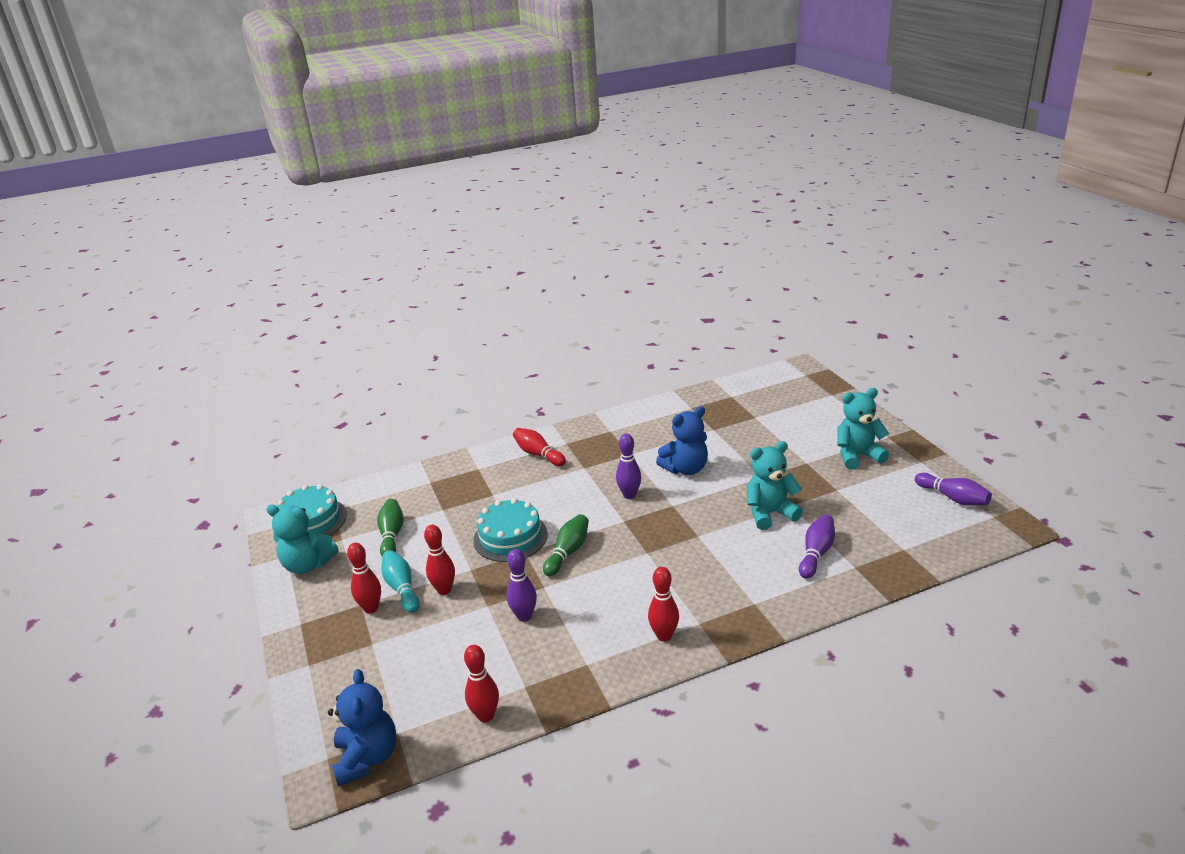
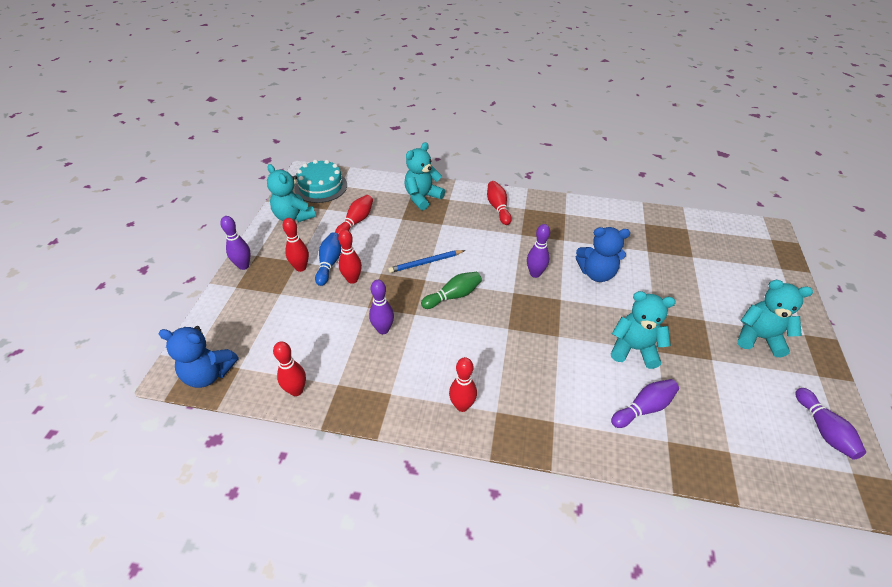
camera: 30 degrees right, 15 degrees up
blue teddy bear [328,669,396,786] -> blue teddy bear turned 75 degrees clockwise [158,326,238,388]
green bowling pin [377,499,404,556] -> red bowling pin [335,195,373,234]
turquoise bowling pin [382,550,420,613] -> blue bowling pin [315,232,341,286]
turquoise cake [473,498,548,562] -> blue pencil [388,250,465,273]
none -> purple bowling pin [220,216,251,270]
none -> turquoise teddy bear [404,142,445,210]

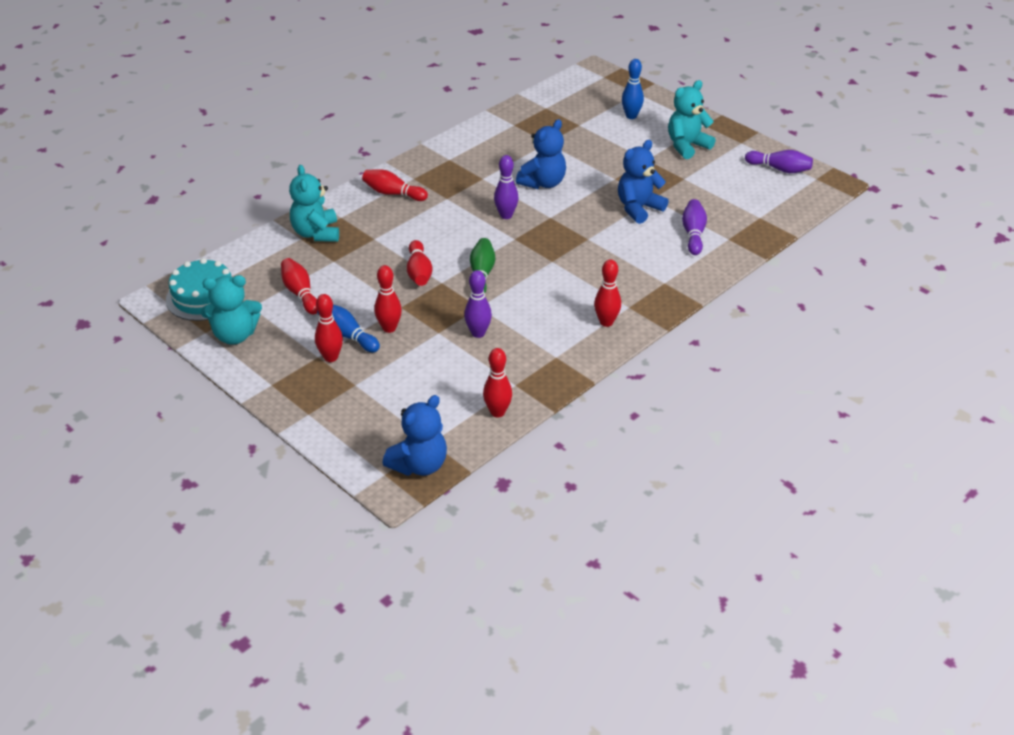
camera: 55 degrees left, 5 degrees down
purple bowling pin [220,216,251,270] -> none
blue pencil [388,250,465,273] -> red bowling pin [407,240,432,286]
turquoise teddy bear [611,291,676,369] -> blue teddy bear [618,140,669,224]
none -> blue bowling pin [622,59,644,119]

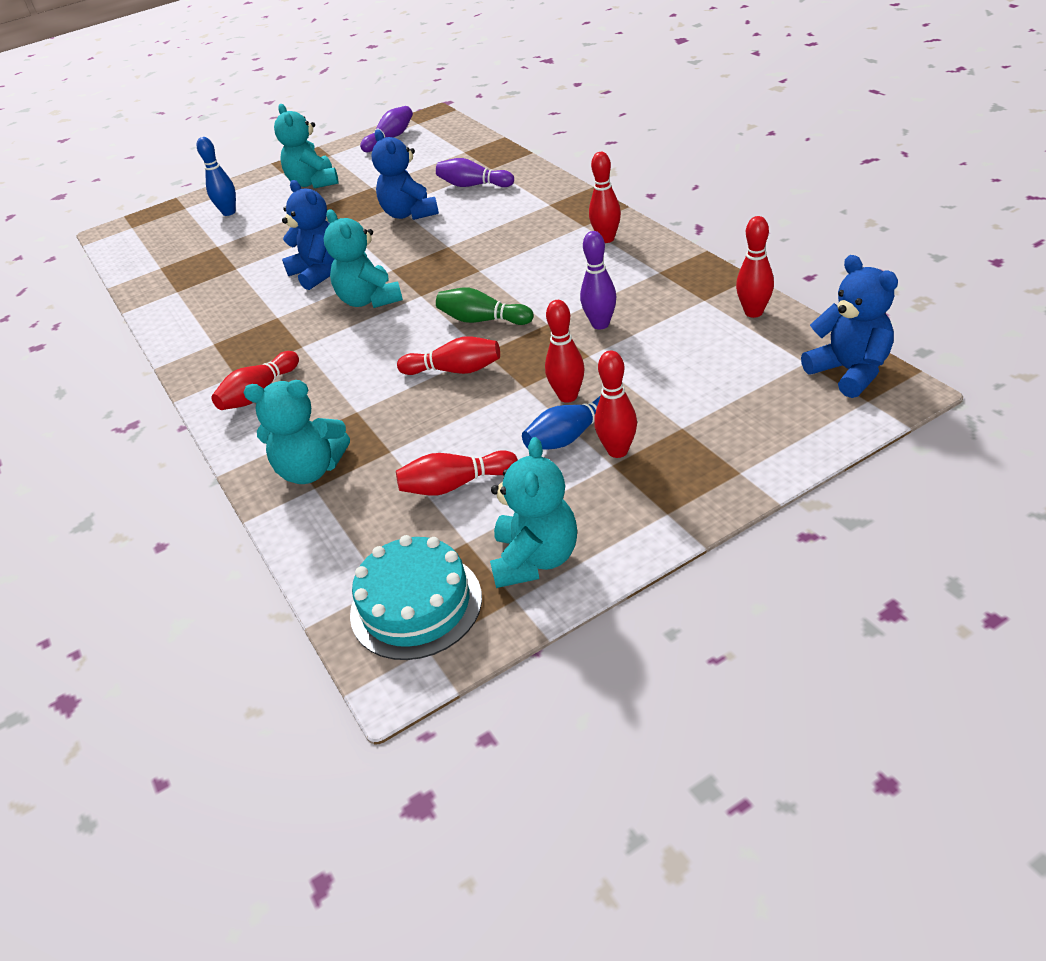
camera: 70 degrees left, 0 degrees up
purple bowling pin [494,155,518,219] -> turquoise teddy bear [324,209,403,308]

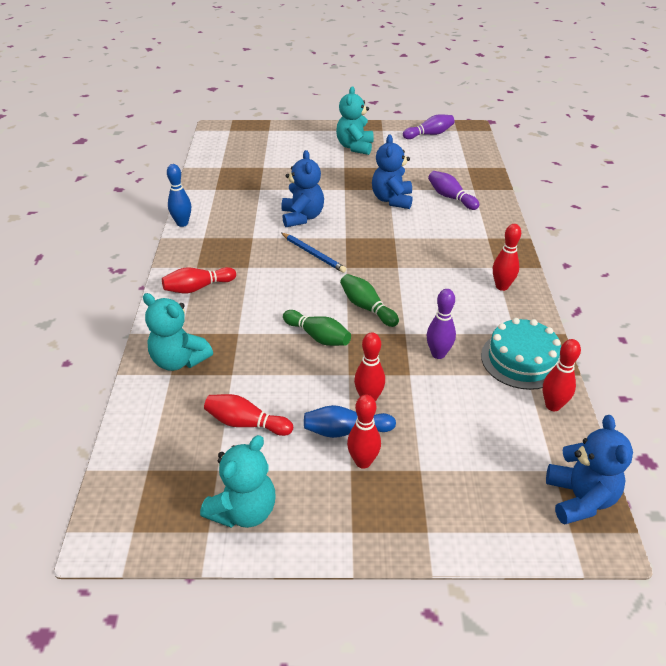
camera: 25 degrees right, 0 degrees up
blue bowling pin [197,137,236,216] -> blue bowling pin moved to [167,164,191,227]
turquoise teddy bear [324,209,403,308] -> blue pencil [281,233,346,273]
turquoise cake [350,535,482,660] -> turquoise cake moved to [481,318,561,390]
red bowling pin [397,336,500,375] -> green bowling pin [283,310,351,346]

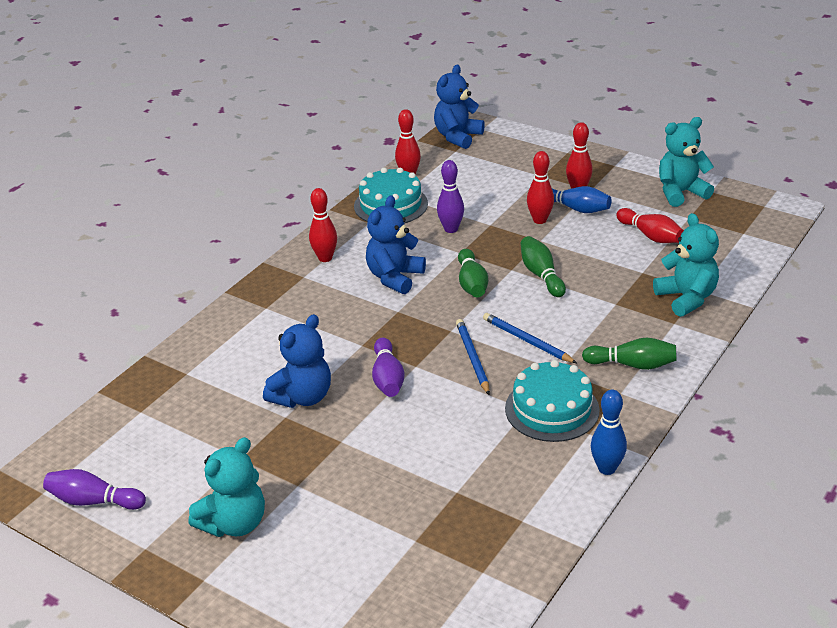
camera: 145 degrees left, 5 degrees down
red bowling pin [162,267,236,293] -> green bowling pin [582,338,677,370]
blue teddy bear [281,150,324,227] -> blue teddy bear moved to [366,195,426,294]
purple bowling pin [428,171,479,210] -> purple bowling pin moved to [372,338,405,397]
none -> blue pencil [483,313,577,363]
none -> turquoise cake [505,360,599,442]

